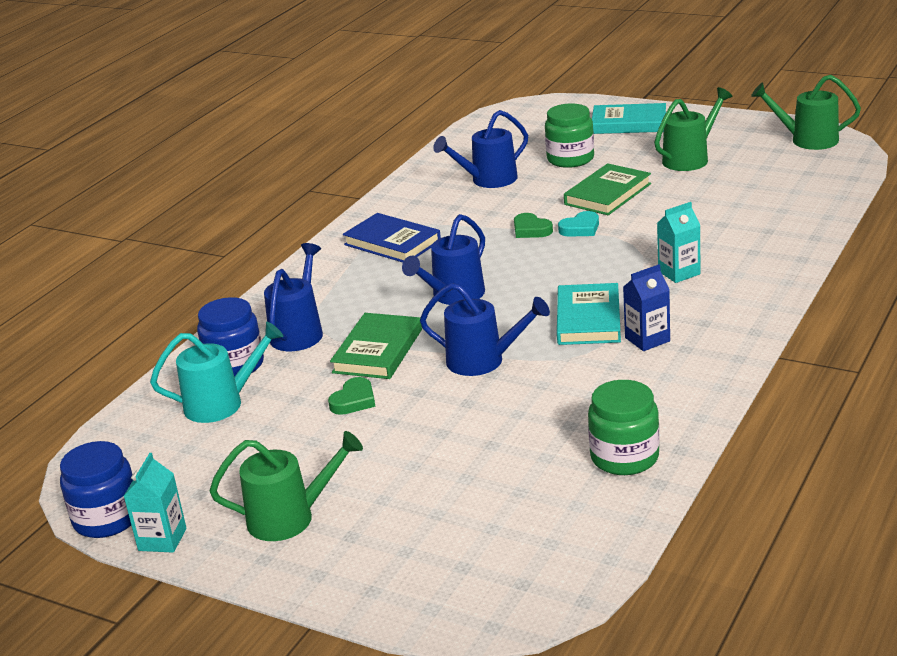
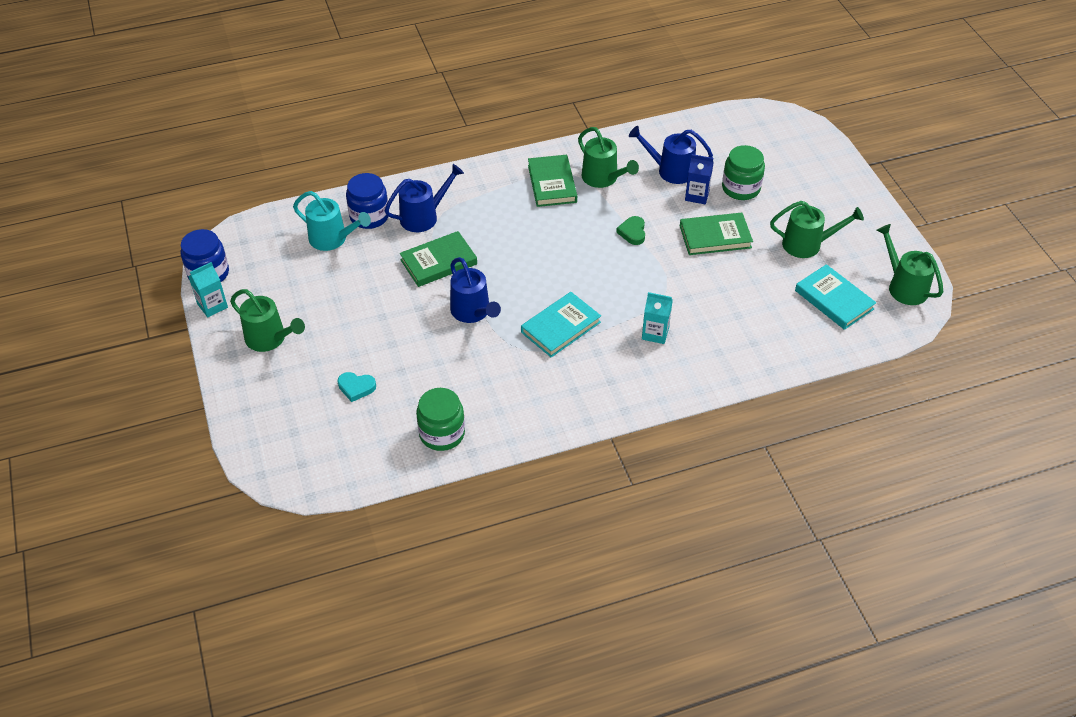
camera: 40 degrees right, 20 degrees up
green heart [328,377,375,415] -> none
blue book [343,213,441,262] -> green book [528,155,577,207]
blue watering can [402,214,485,305] -> none
turquoise heart [558,211,599,237] -> turquoise heart moved to [338,372,376,402]
turquoise book [592,103,666,134] -> turquoise book moved to [795,264,876,330]
blue carton [623,264,670,351] -> blue carton moved to [685,154,714,204]
none -> green watering can [578,127,639,188]

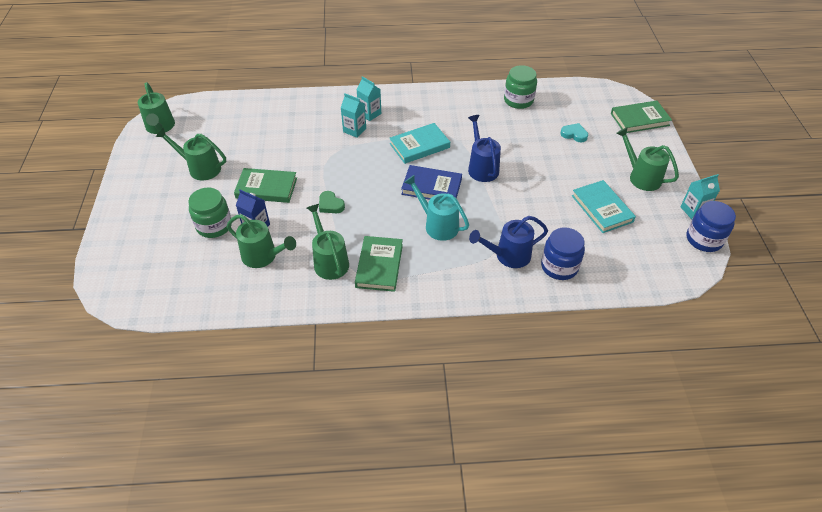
camera: 165 degrees left, 0 degrees up
turquoise watering can [293,191,371,251] -> turquoise watering can moved to [404,175,469,241]
green book [400,231,477,287] -> green book moved to [611,101,672,133]
green heart [616,216,645,245] -> green heart turned 120 degrees clockwise [319,191,345,213]
blue watering can [629,126,713,184] -> green watering can [227,214,296,268]
turquoise book [795,264,876,330] -> turquoise book moved to [572,180,636,233]
none -> turquoise carton [356,76,381,121]
none -> blue book [401,165,462,200]

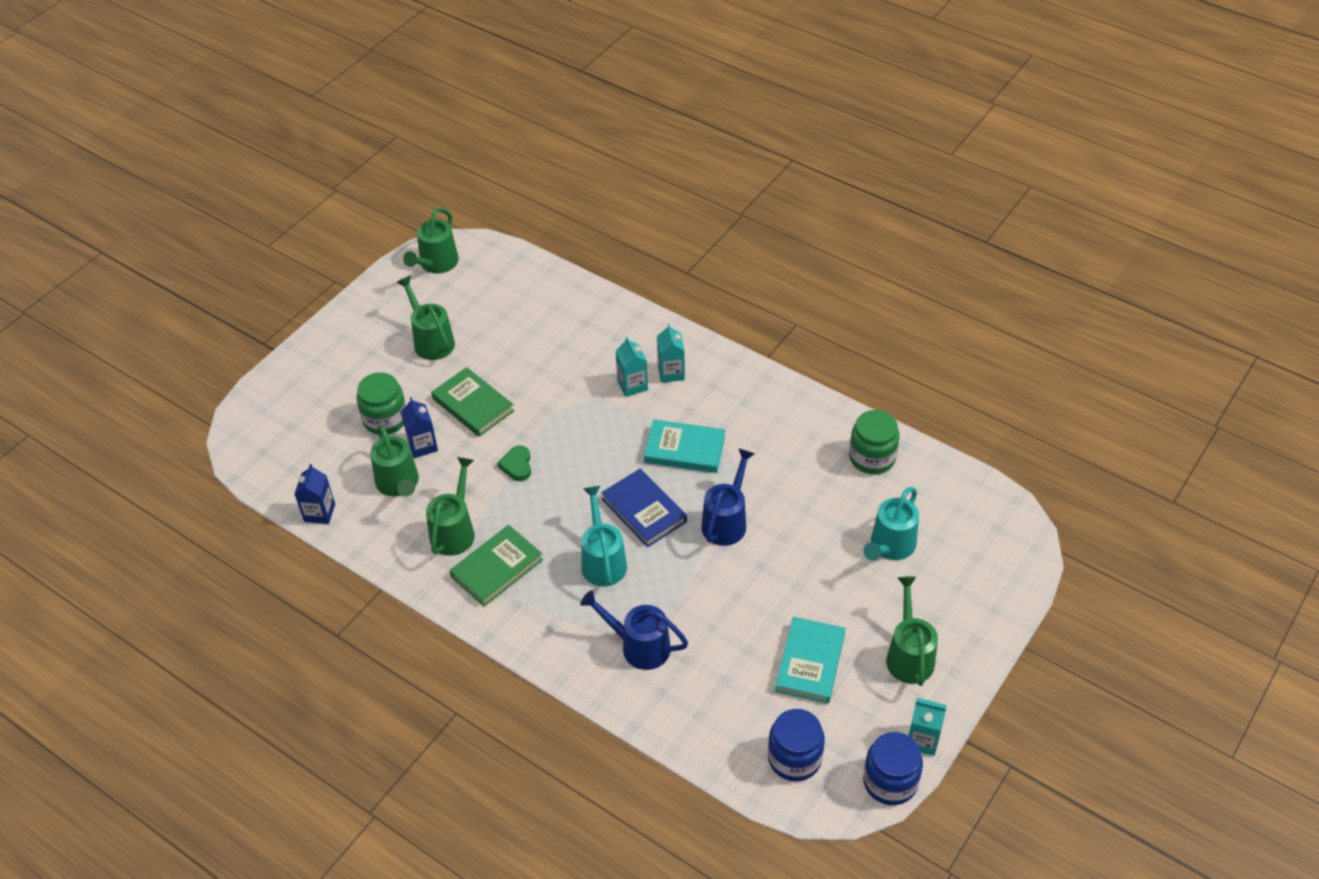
camera: 40 degrees right, 0 degrees up
blue jar [541,227,585,280] -> blue jar moved to [768,709,825,781]
turquoise heart [560,123,588,142] -> turquoise watering can [863,487,919,561]
green book [611,101,672,133] -> none
none -> blue carton [295,464,335,524]

